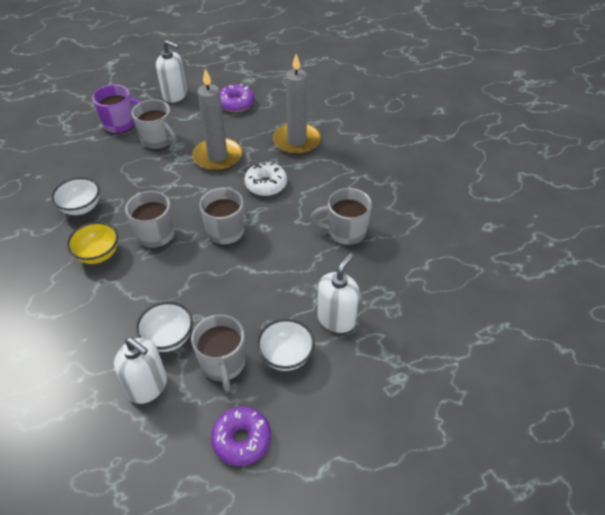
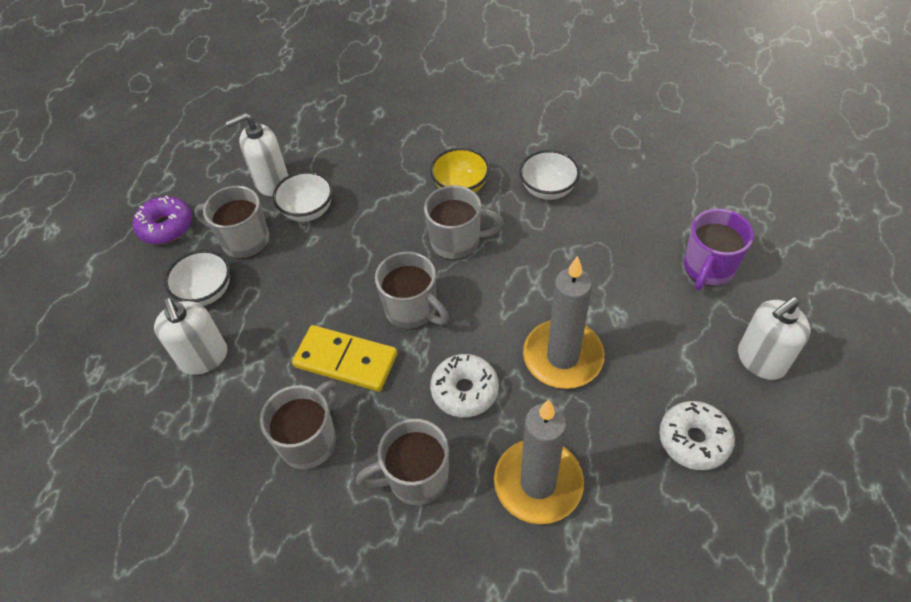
camera: 125 degrees right, 5 degrees up
grey mug [132,99,177,150] -> grey mug moved to [356,419,449,505]
purple donut [220,84,254,112] -> white donut [659,401,735,470]
none -> yellow domino [292,325,397,392]

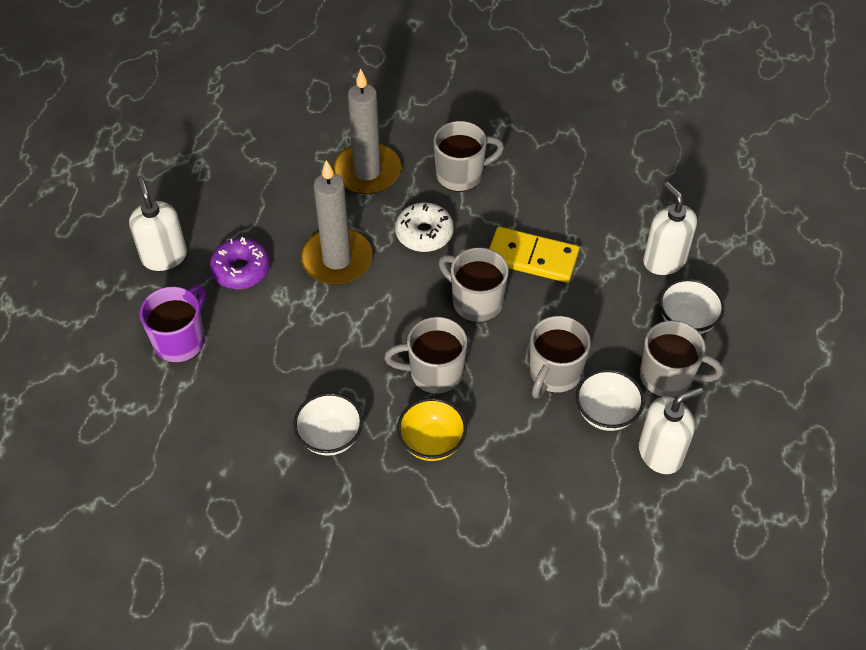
camera: 175 degrees right, 0 degrees up
purple donut [133,195,192,244] -> purple donut moved to [210,237,270,289]
grey mug [260,380,338,469] -> grey mug moved to [530,316,591,399]
white donut [659,401,735,470] -> none
white soap dispenser [738,297,811,380] -> white soap dispenser turned 75 degrees counterclockwise [129,177,187,271]

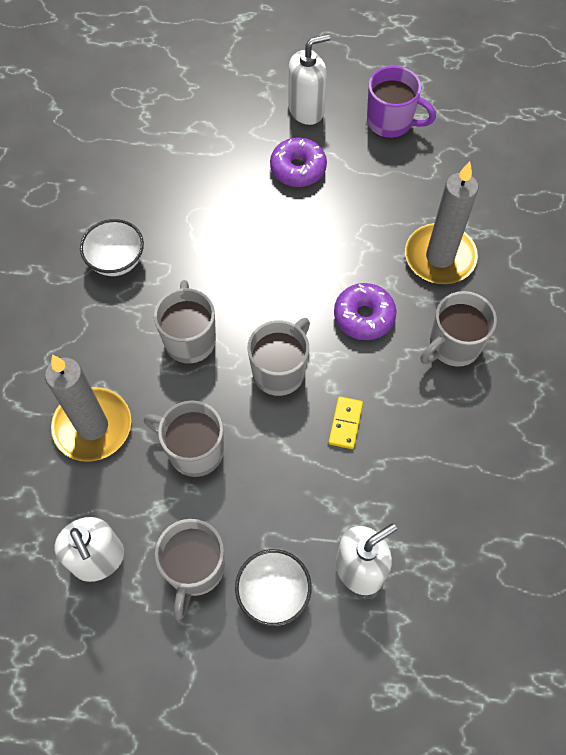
camera: 85 degrees right, 10 degrees up
purple mug [140,285,206,363] -> purple mug moved to [367,66,436,138]
grey candle [301,160,373,285] -> grey candle moved to [45,355,131,462]
white donut [395,202,454,252] -> purple donut [334,283,396,340]
yellow bowl [397,398,467,461] -> none
grey mug [434,121,504,192] -> grey mug turned 75 degrees clockwise [420,291,497,367]
yellow domino [489,227,580,283] -> yellow domino [329,397,363,449], size x0.54
white bowl [576,369,645,431] -> none

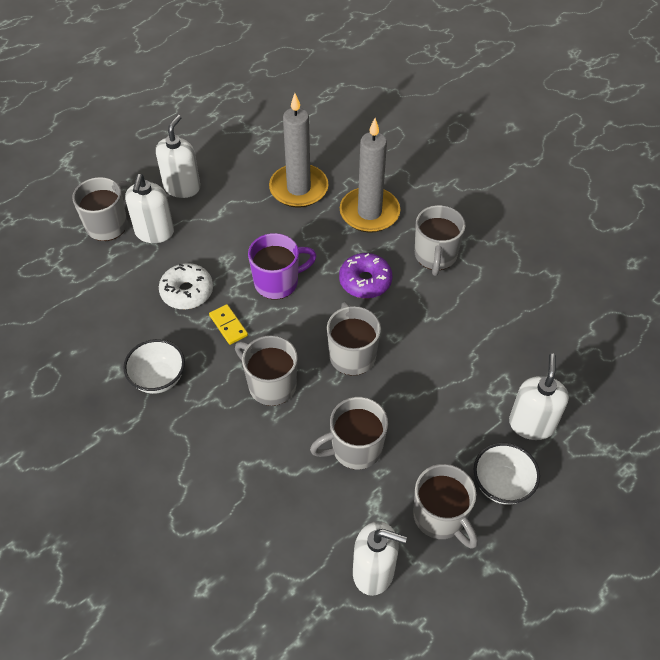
camera: 45 degrees left, 10 degrees down
grey candle [45,355,131,462] -> grey candle moved to [269,93,328,208]
purple donut [270,137,327,187] -> none
yellow domino [329,397,363,449] -> yellow domino moved to [209,304,248,345]
purple mug [367,66,436,138] -> purple mug moved to [248,233,317,300]
none -> grey mug [72,177,132,241]
none -> white soap dispenser [125,174,174,243]
none -> white donut [159,263,213,309]

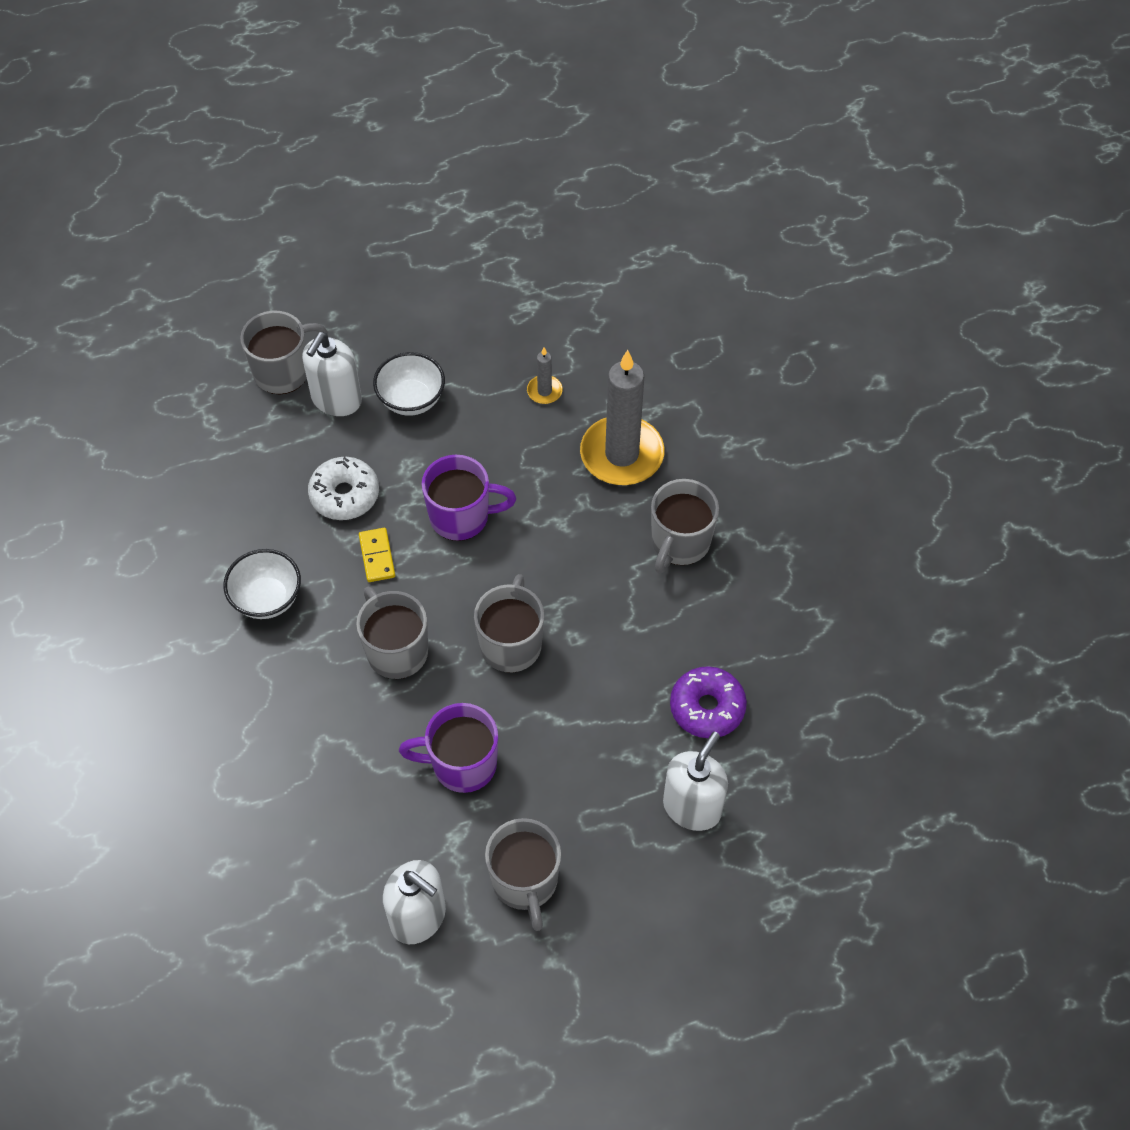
camera: 20 degrees right, 5 degrees up
white soap dispenser [156,115,200,198] -> none
grey candle [269,93,328,208] -> grey candle [527,348,563,404], size x0.43
grey mug [310,397,388,470] -> purple mug [399,703,498,793]
purple donut [339,253,392,298] -> purple donut moved to [670,666,747,738]
white bowl [474,443,540,505] -> white bowl moved to [373,352,445,416]

